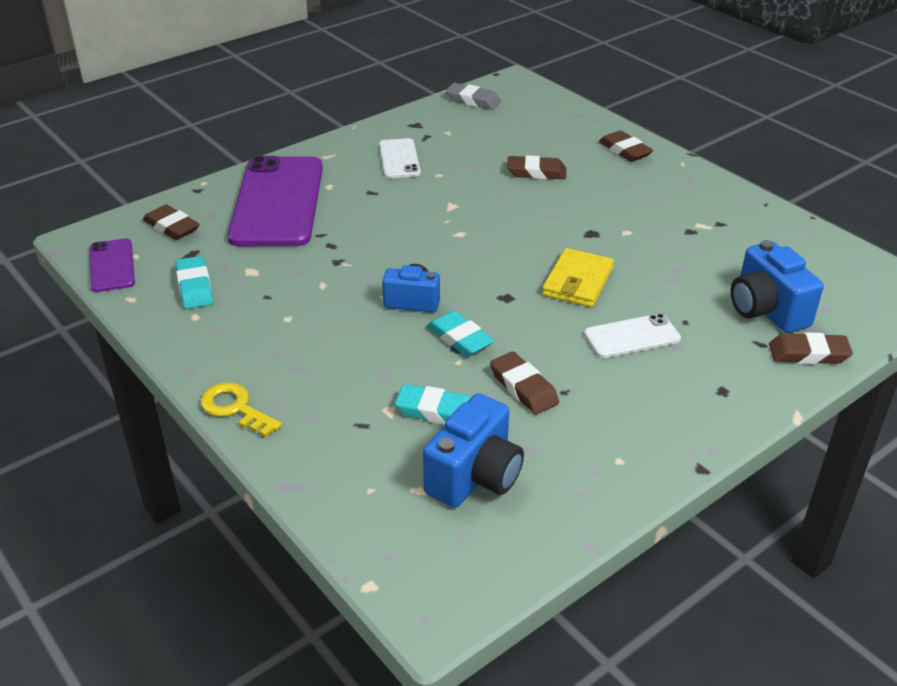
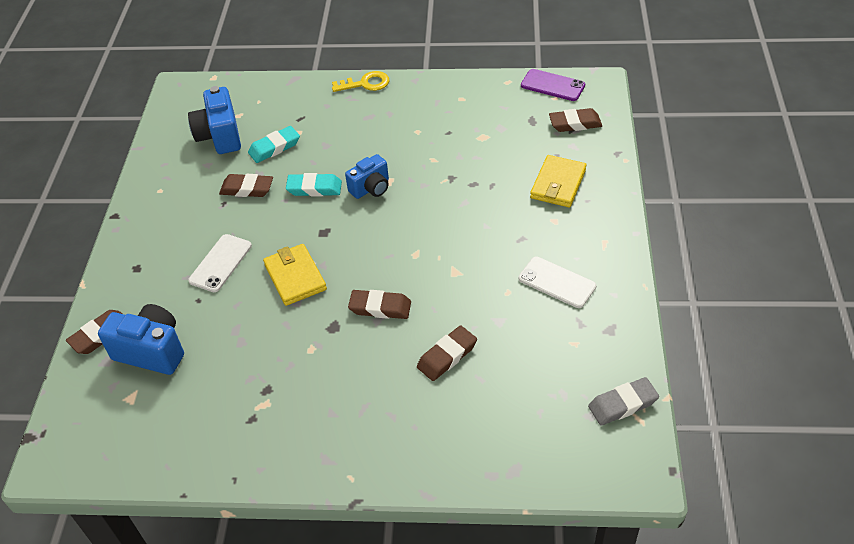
camera: 135 degrees right, 10 degrees up
turquoise eraser [176,256,213,309] -> none
purple phone [228,156,323,246] -> yellow wallet [530,155,587,207]
brown eraser [599,130,653,162] -> brown eraser moved to [348,290,411,319]

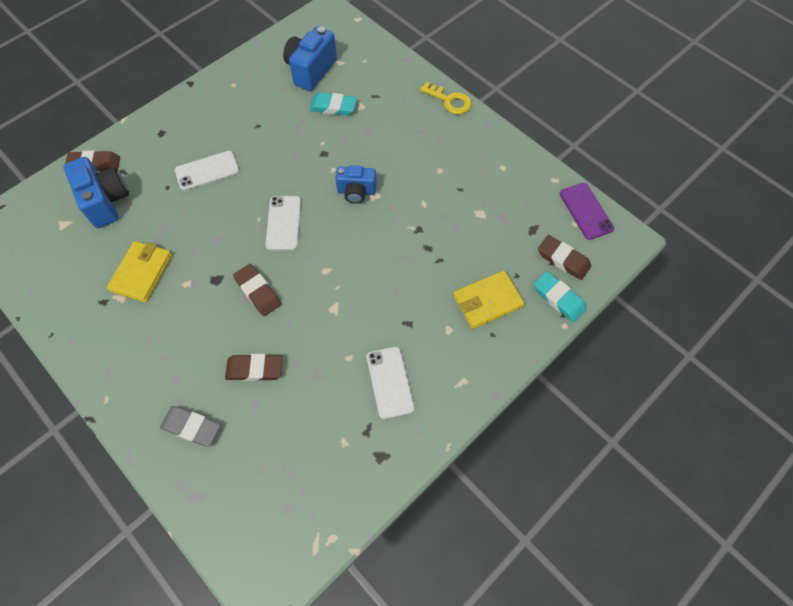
camera: 40 degrees right, 15 degrees up
brown eraser [219,174,273,197] -> none
yellow wallet [263,244,327,306] -> yellow wallet moved to [107,241,172,302]
turquoise eraser [286,173,342,196] -> turquoise eraser moved to [534,271,587,323]
grey eraser [588,377,659,425] -> grey eraser moved to [160,406,220,447]
none -> white phone [265,196,301,250]

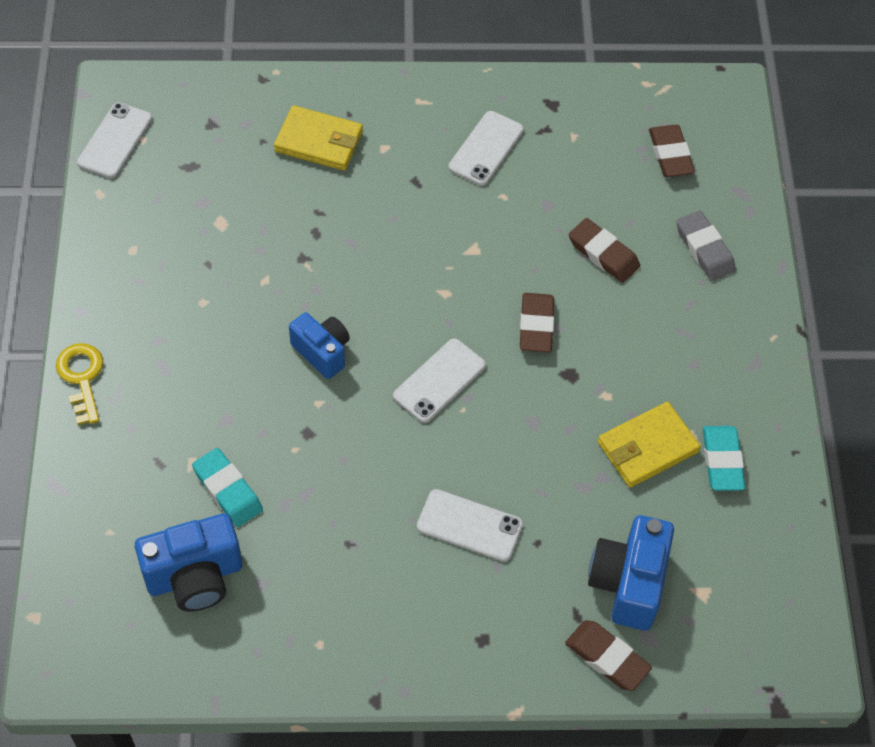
camera: 140 degrees left, 5 degrees down
turquoise eraser [534,271,587,323] -> turquoise eraser moved to [703,426,745,491]
brown eraser [538,235,591,280] -> brown eraser moved to [649,125,695,177]
purple phone [560,183,614,240] -> white phone [77,103,152,178]

